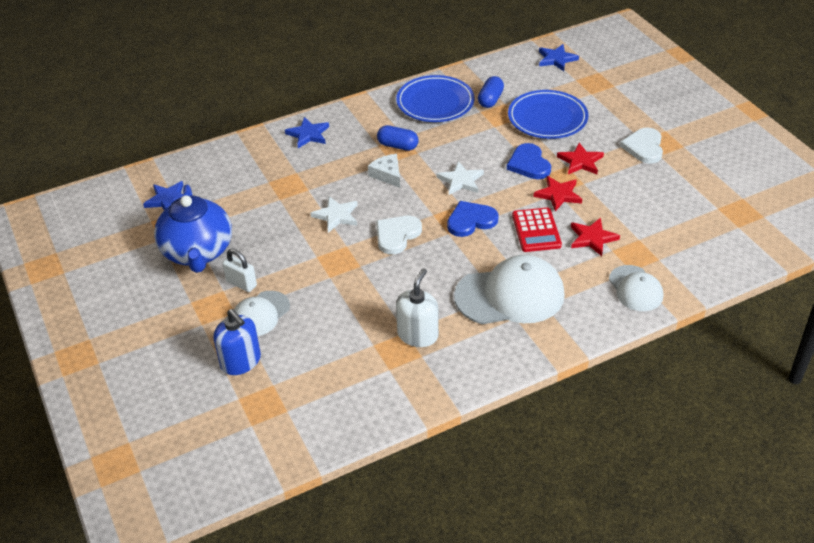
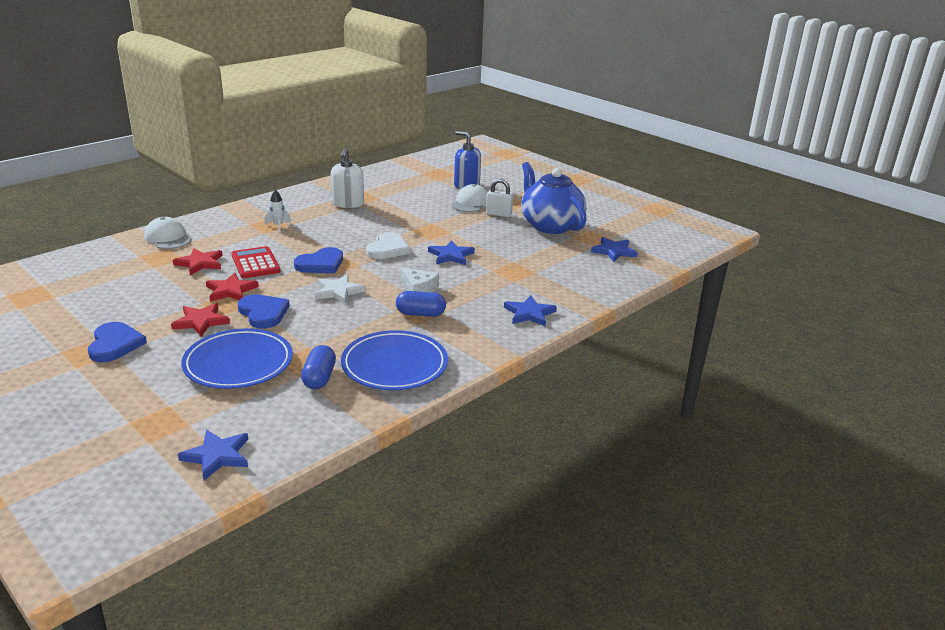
camera: 160 degrees right, 15 degrees down
white star [310,196,358,233] -> blue star [428,240,475,265]
white cap [454,255,565,324] -> white rocket [264,190,291,233]
white heart [620,127,663,164] -> blue heart [88,322,147,362]

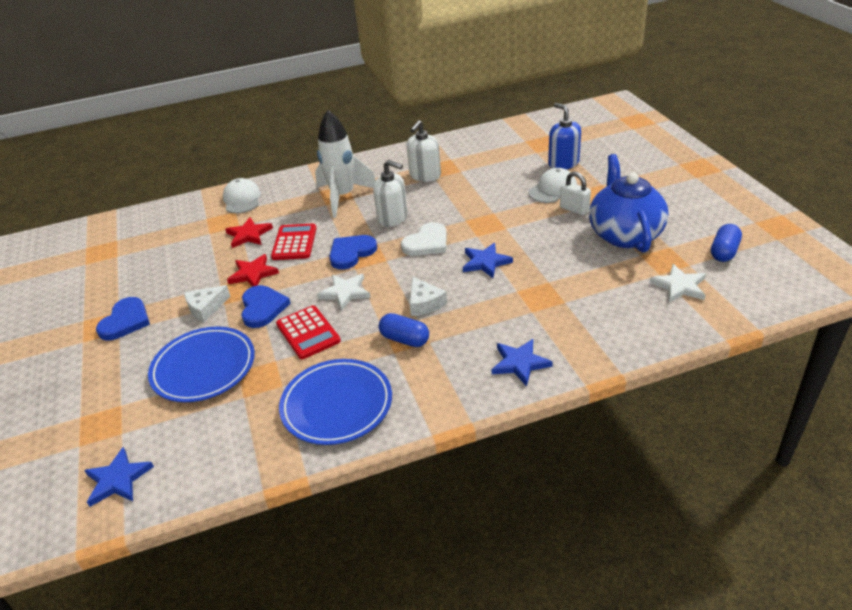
camera: 30 degrees right, 10 degrees up
red star [171,303,230,337] -> white cheese [184,285,231,322]
white rocket [264,190,291,233] -> white rocket [315,110,376,218], size x2.40
blue heart [294,247,343,273] -> blue heart turned 150 degrees clockwise [329,235,377,269]
blue capsule [301,345,336,389] -> blue capsule moved to [711,224,742,262]
blue star [591,237,638,262] -> white star [650,264,706,302]
none -> red calculator [276,306,341,359]
none -> white soap dispenser [373,160,408,227]

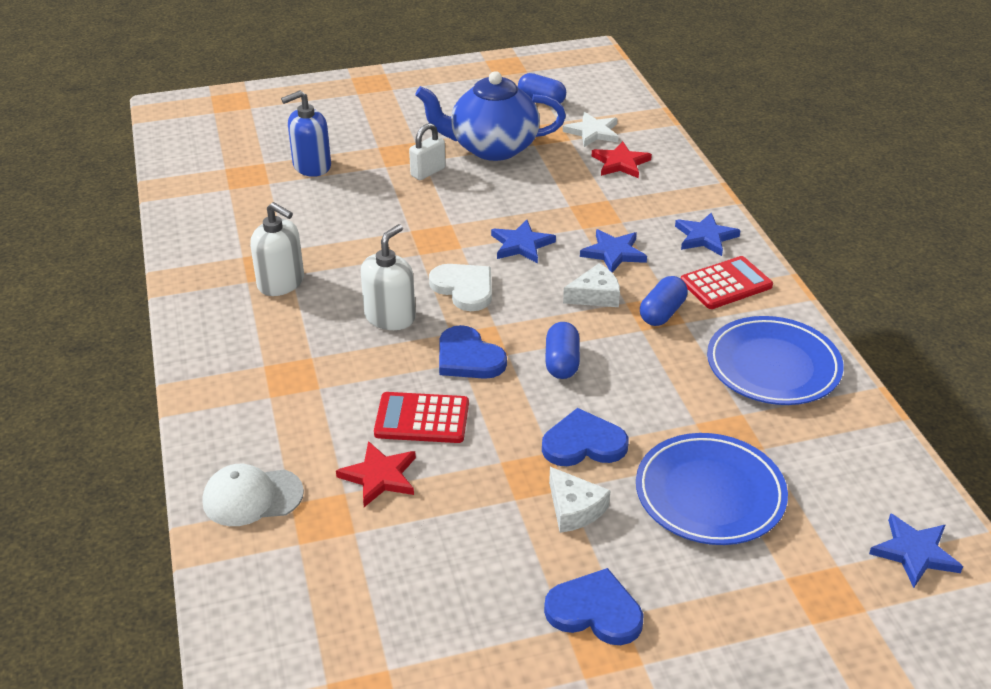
camera: 90 degrees left, 0 degrees up
red star [227,254,279,287] -> red star moved to [592,141,652,178]
red calculator [276,306,341,359] -> red calculator moved to [681,256,773,309]
white rocket [315,110,376,218] -> none
white star [317,274,371,311] -> blue capsule [545,322,580,379]
white cap [528,168,577,203] -> none
none -> blue star [580,229,647,273]

